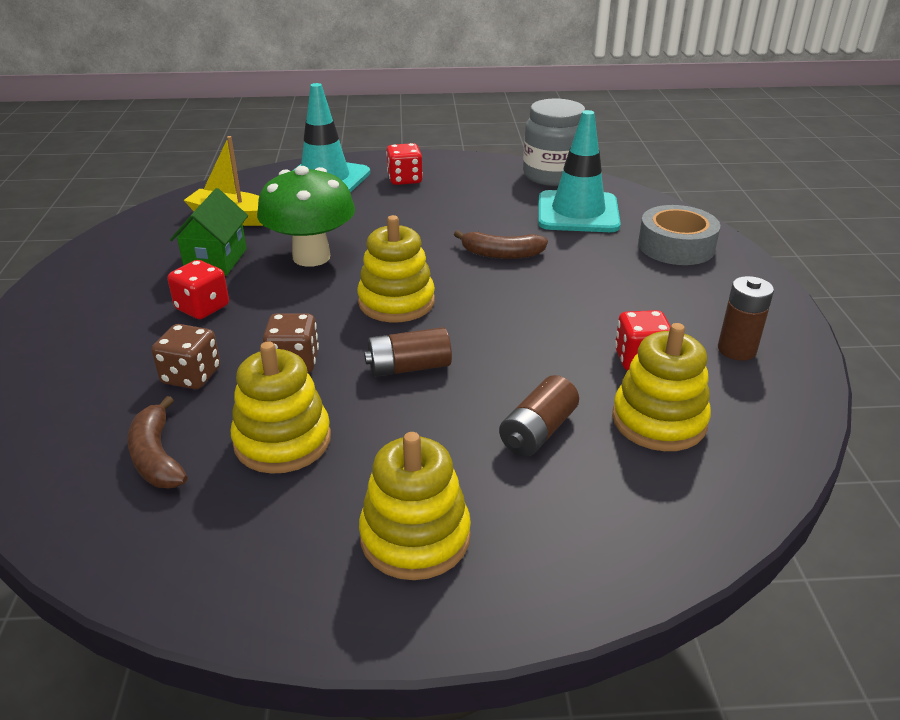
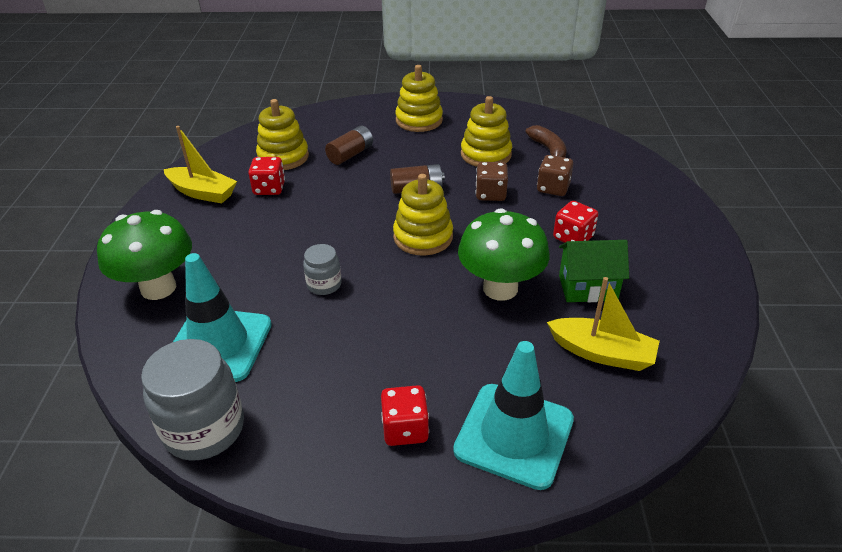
camera: 175 degrees left, 5 degrees up
green house [170,188,248,276] -> green house turned 75 degrees clockwise [559,240,629,302]
brown banana [454,230,548,259] -> grey jar [303,244,342,295]
grey tape [638,205,720,265] -> green mushroom [97,210,192,300]
brown battery [718,276,774,360] -> yellow boat [164,126,237,203]

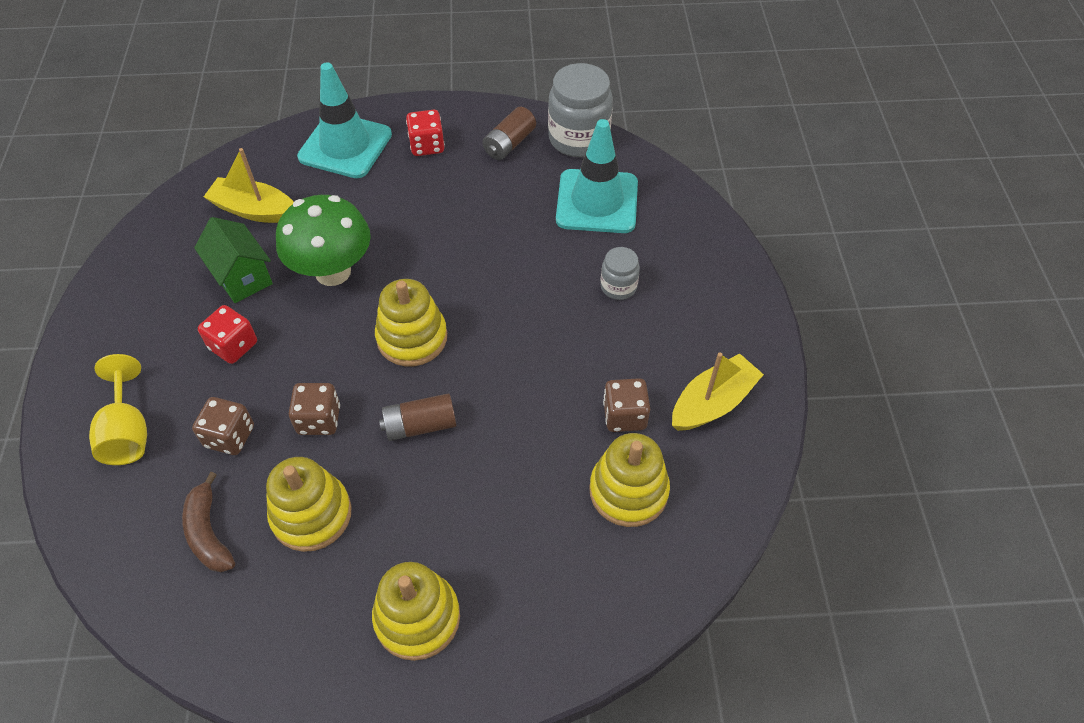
camera: 175 degrees right, 15 degrees up
green mushroom [97,210,192,300] -> none
yellow boat [164,126,237,203] -> yellow boat turned 120 degrees clockwise [672,352,764,431]
red dice [248,157,285,195] -> brown dice [603,378,650,432]
grey jar [303,244,342,295] -> grey jar moved to [600,247,640,300]
brown battery [325,126,373,165] -> brown battery moved to [483,107,536,160]
green house [559,240,629,302] -> green house turned 60 degrees clockwise [194,217,273,303]
none -> yellow goblet [89,354,147,465]

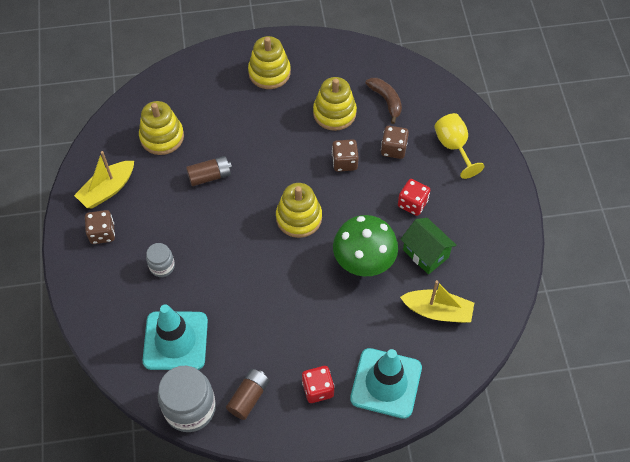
camera: 175 degrees right, 5 degrees up
brown battery [379,394,456,441] -> brown battery moved to [186,156,232,186]
brown dice [603,378,650,432] -> brown dice moved to [85,210,115,244]

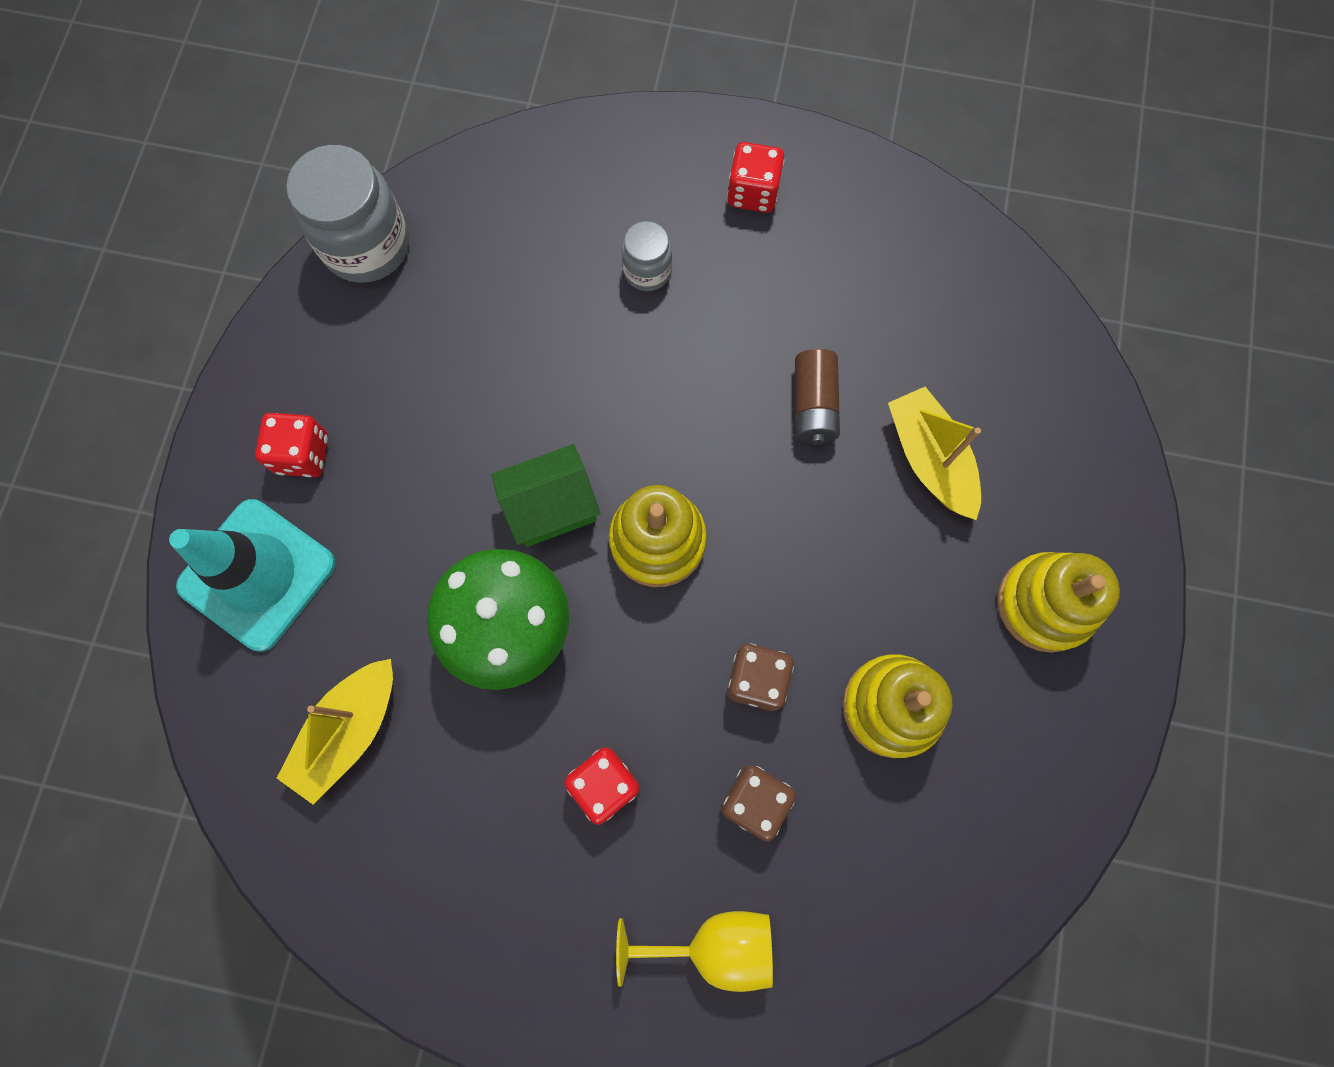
camera: 110 degrees right, 15 degrees up
yellow boat [74,151,134,208] -> yellow boat moved to [888,387,981,520]
brown dice [85,210,115,244] -> red dice [727,142,784,213]
yellow stacking toy [139,101,184,155] -> none
turquoise traffic cone [143,304,208,370] -> none
brown battery [226,369,270,420] -> none
brown banana [365,78,402,124] -> none
green house [400,218,457,274] -> green house moved to [492,444,600,547]

